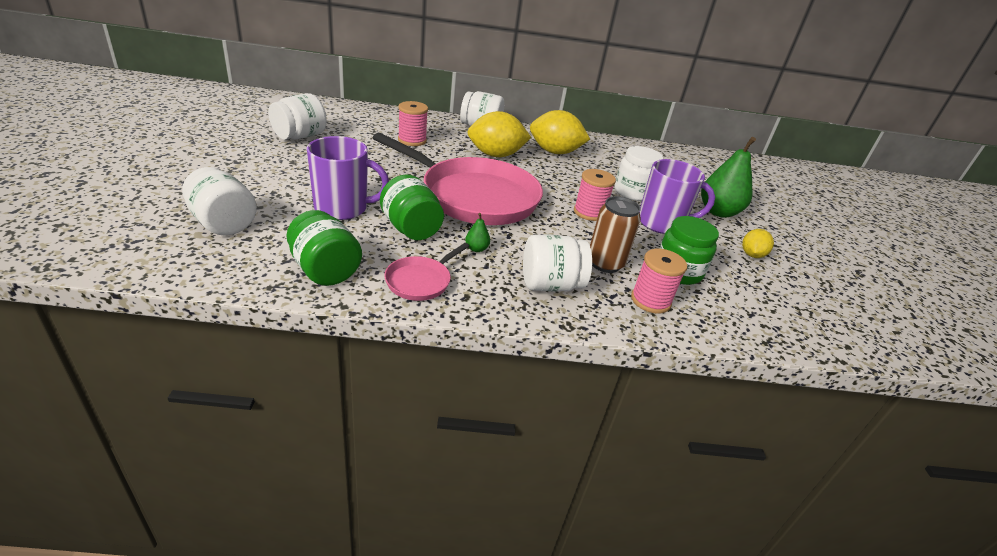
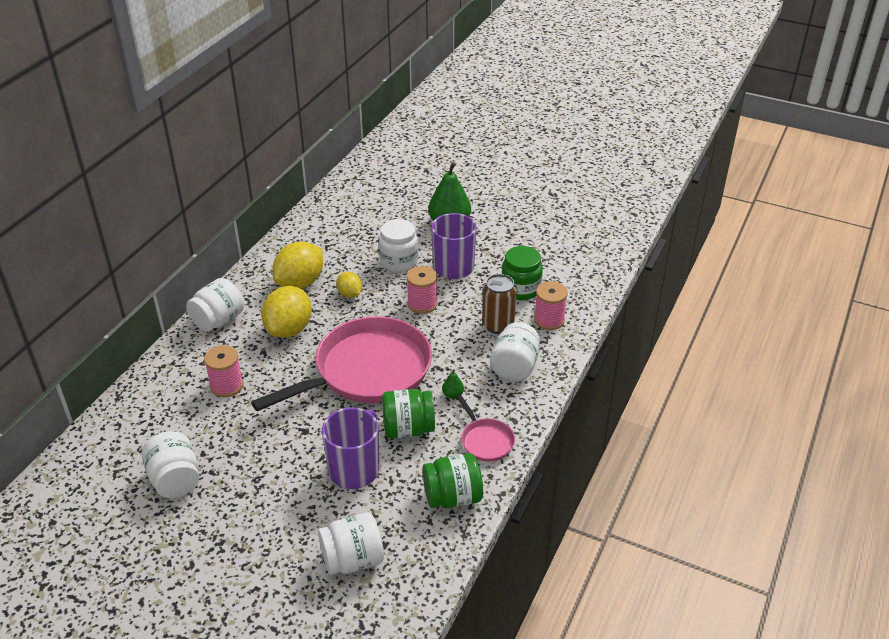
camera: 60 degrees left, 5 degrees up
yellow lemon [742,229,774,258] -> yellow lemon moved to [336,272,362,298]

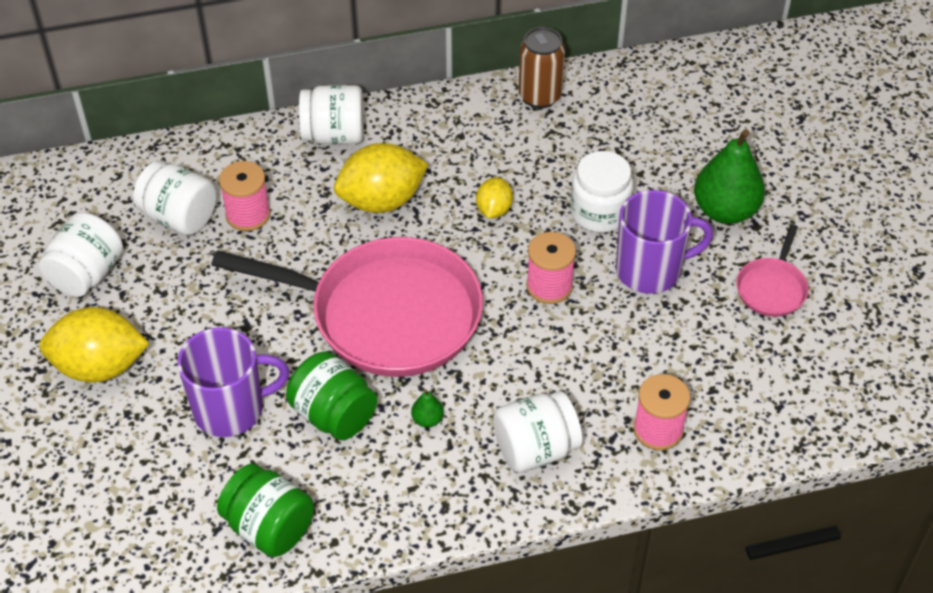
camera: 50 degrees right, 10 degrees up
yellow lemon [273,242,323,289] -> yellow lemon moved to [39,307,150,383]
white jar [318,512,384,575] -> white jar moved to [133,161,217,235]
pink pan [457,396,515,462] -> pink pan moved to [736,224,809,317]
brown can [482,274,517,334] -> brown can moved to [518,27,565,108]
green jar [502,246,543,300] -> none

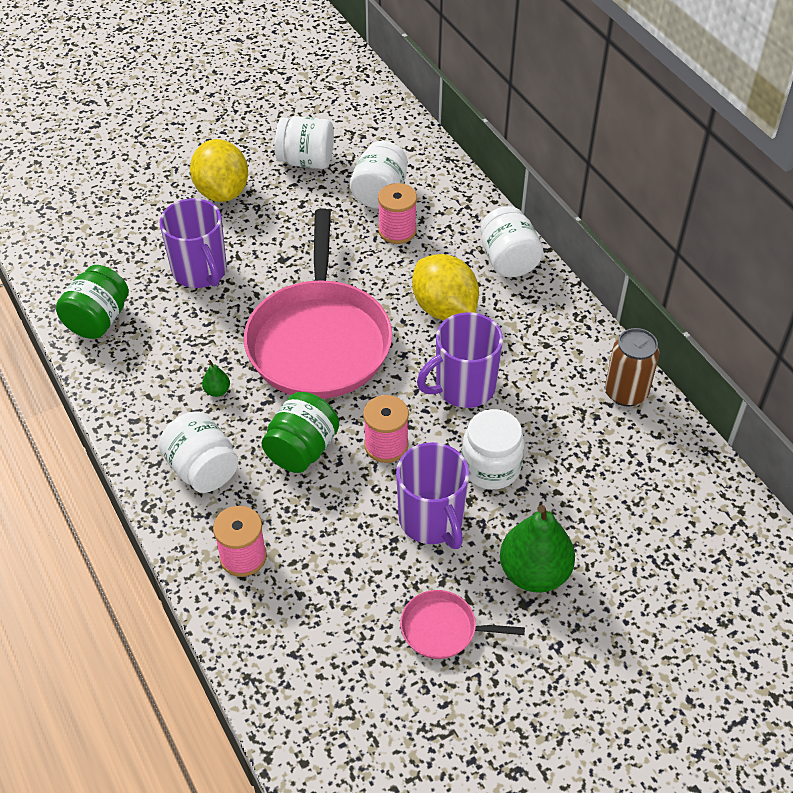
camera: 75 degrees right, 0 degrees up
green jar [286,351,377,440] -> green jar moved to [262,392,339,473]
yellow lemon [476,177,513,218] -> purple mug [417,312,503,408]

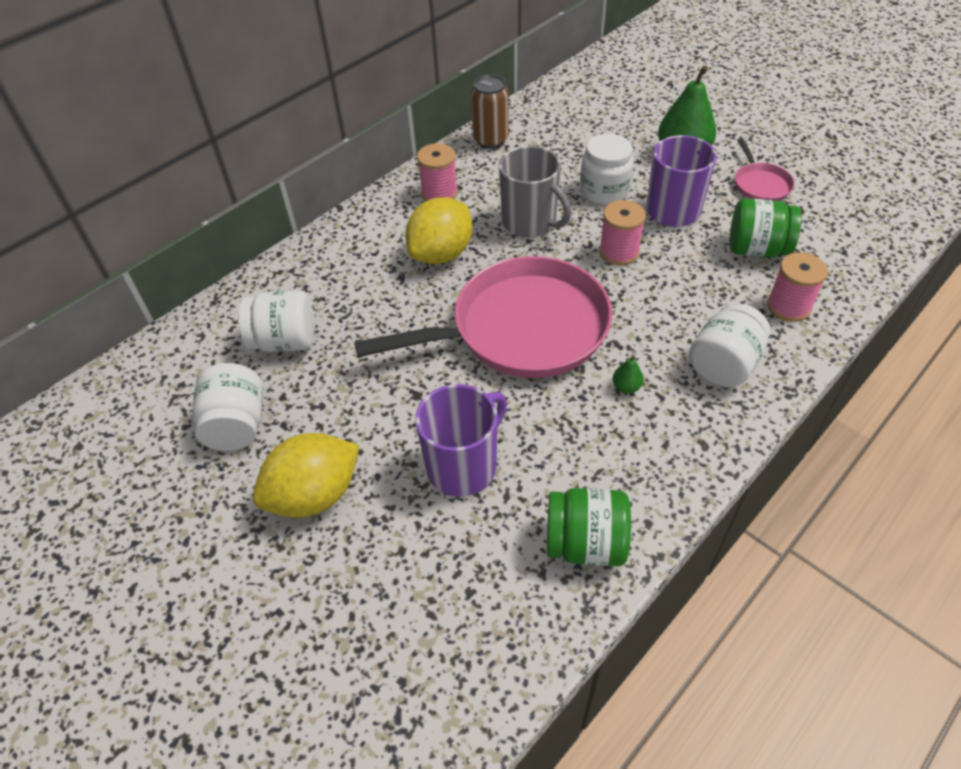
camera: 105 degrees left, 0 degrees up
green jar [262,392,339,473] -> green jar moved to [730,198,801,258]
pink spool [378,183,417,244] -> pink spool moved to [417,143,458,201]
purple mug [417,312,503,408] -> grey mug [499,146,571,237]
white jar [480,206,543,277] -> none

